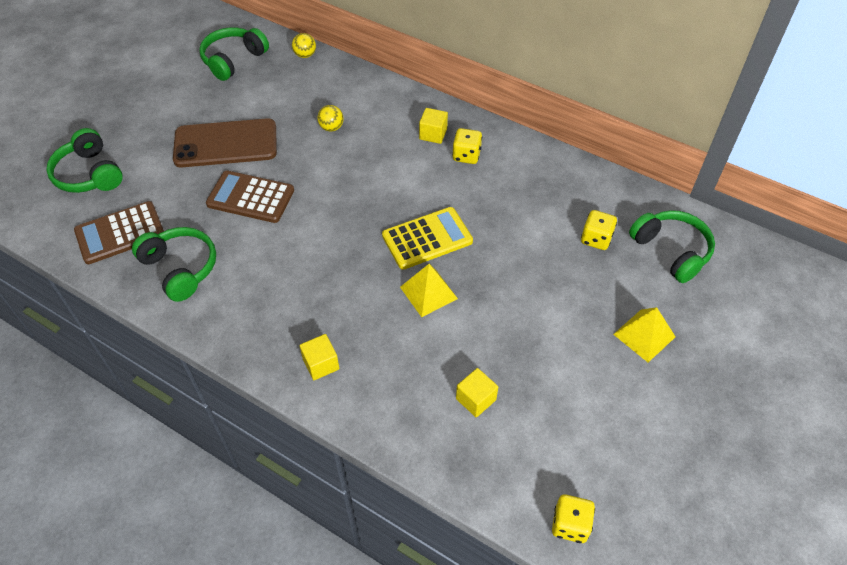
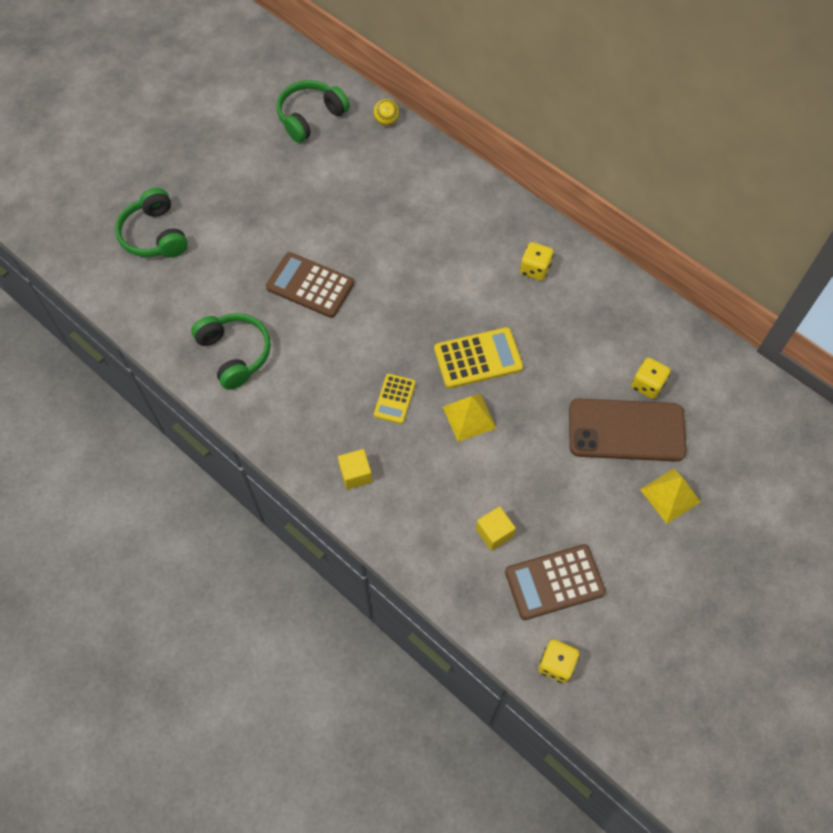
camera: 10 degrees right, 10 degrees up
brown calculator [74,201,164,264] -> brown calculator moved to [505,544,606,620]
brown phone [173,118,277,167] -> brown phone moved to [569,398,687,462]
yellow ball [317,105,344,131] -> none
yellow cube [419,108,448,144] -> none
green headphones [629,210,715,283] -> none
none -> yellow calculator [374,374,416,424]

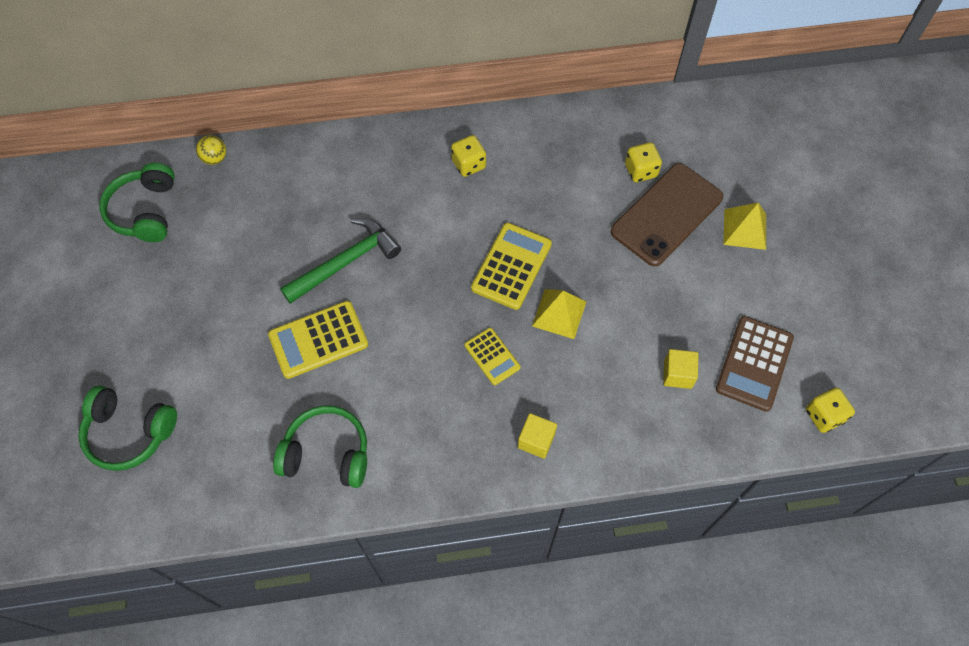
camera: 50 degrees left, 0 degrees up
brown calculator [266,252,354,318] -> yellow calculator [268,301,368,379]
none -> green hammer [280,218,401,304]

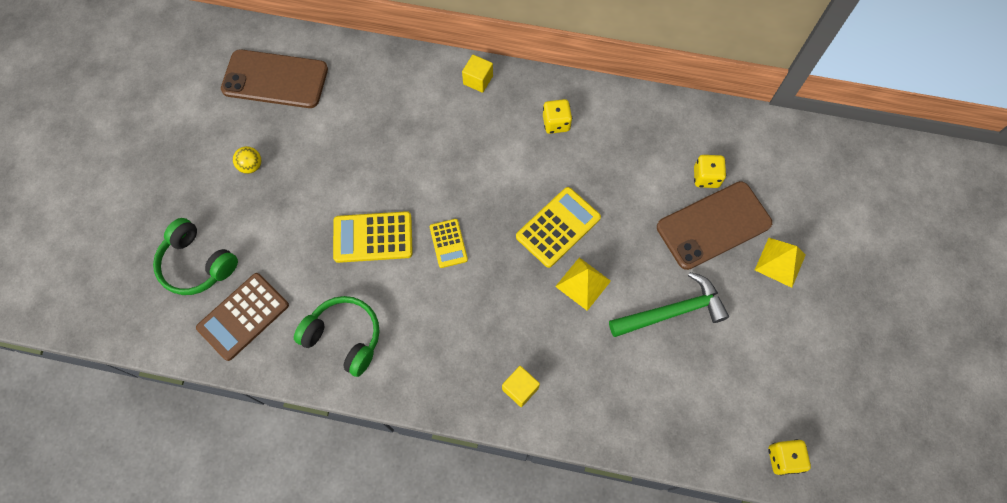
camera: 20 degrees right, 5 degrees up
green headphones [99,163,175,242] -> brown phone [221,49,328,108]
yellow ball [196,135,226,165] -> yellow ball moved to [233,146,262,174]
green hammer [280,218,401,304] -> green hammer moved to [609,272,729,337]
yellow calculator [465,328,521,385] -> yellow calculator moved to [430,219,468,268]
yellow cube [663,349,698,389] -> yellow cube moved to [462,55,493,93]
brown calculator [716,316,794,412] -> brown calculator moved to [196,273,289,361]

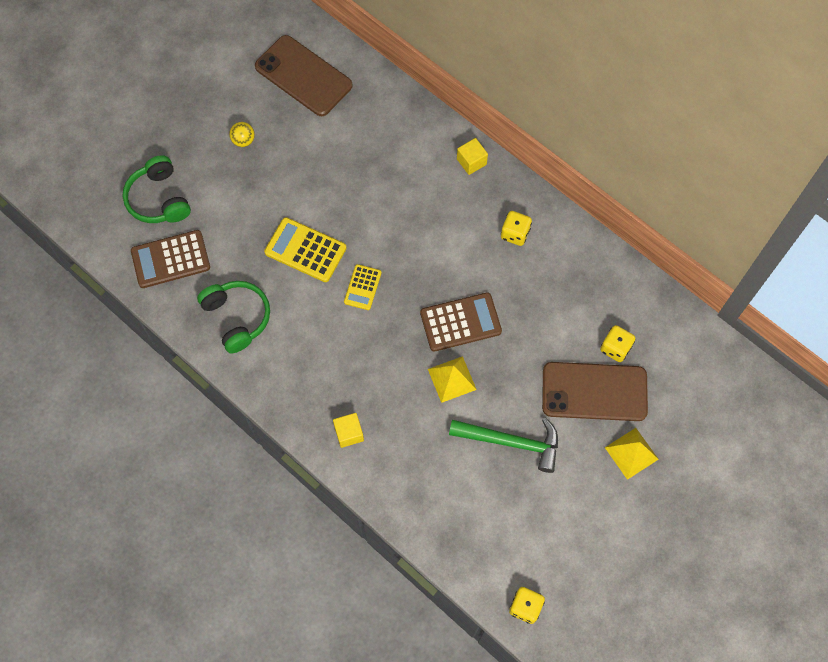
camera: 30 degrees right, 0 degrees up
yellow calculator [516,187,601,268] -> brown calculator [420,292,502,352]

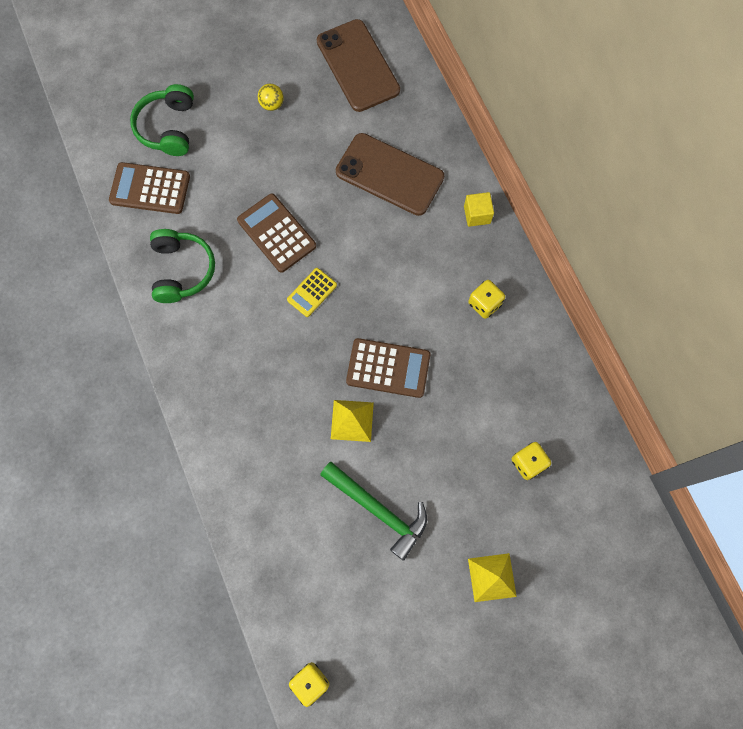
camera: 25 degrees right, 5 degrees up
yellow calculator [264,217,347,282] -> brown calculator [237,193,316,273]
yellow cube [333,413,364,448] -> none
brown phone [542,362,648,421] -> brown phone moved to [336,133,444,216]

